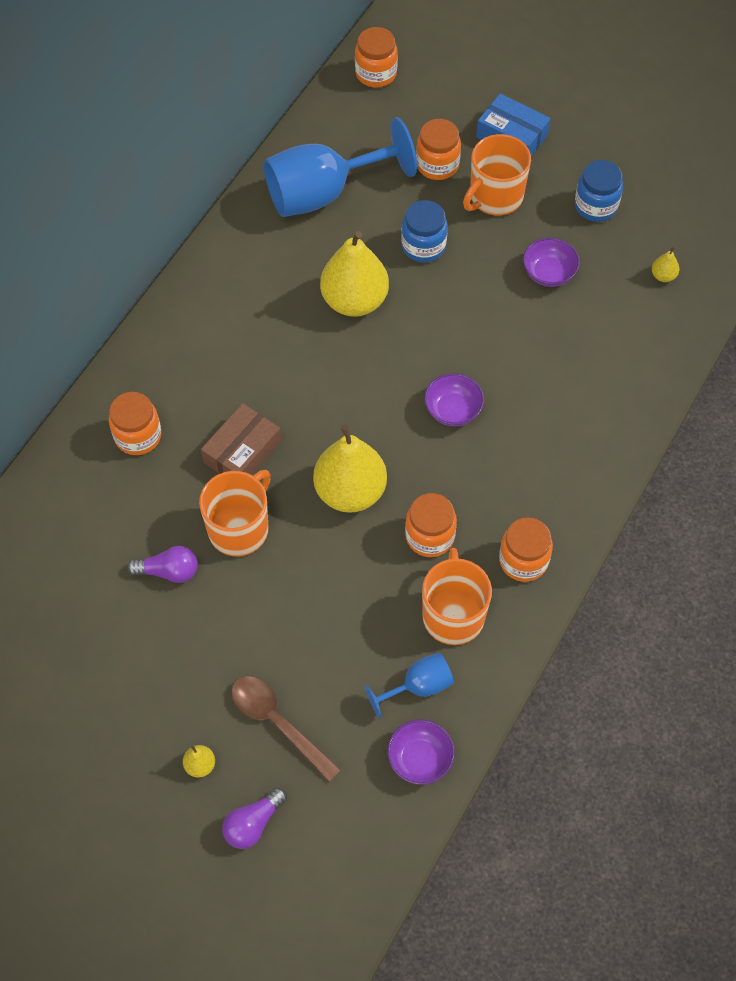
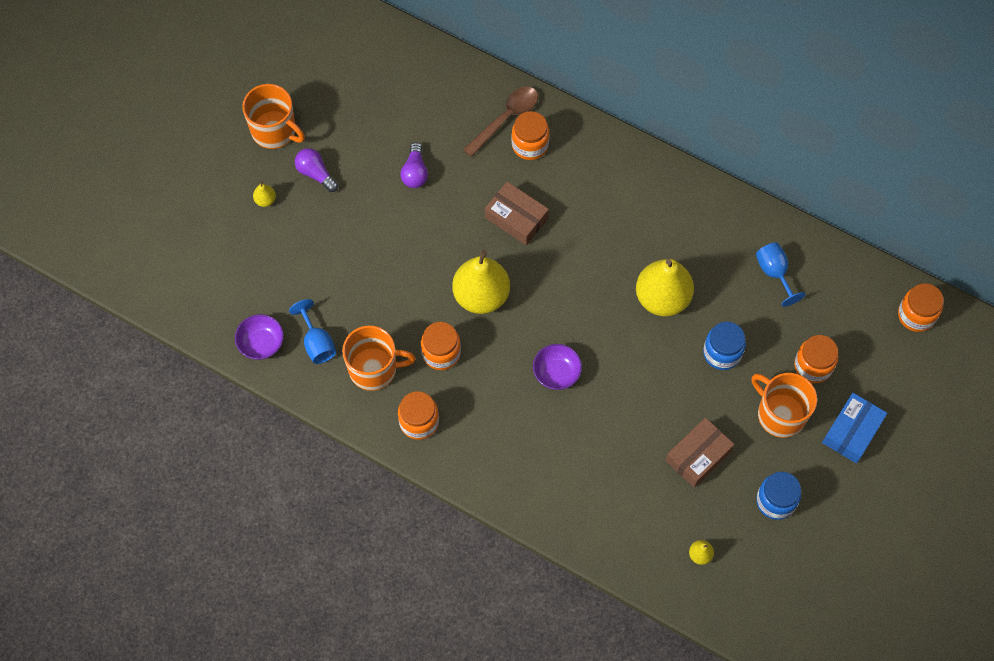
camera: 90 degrees right, 5 degrees up
orange mug [199,470,271,556] -> orange mug moved to [242,84,305,149]
purple light bulb [222,787,287,849] -> purple light bulb moved to [295,148,338,192]
brown spoon [231,676,341,782] -> brown spoon moved to [463,87,538,157]
blue goblet [264,117,417,217] -> blue goblet [756,242,806,307], size x0.49
purple bowl [523,238,580,287] -> brown box [666,417,734,488]

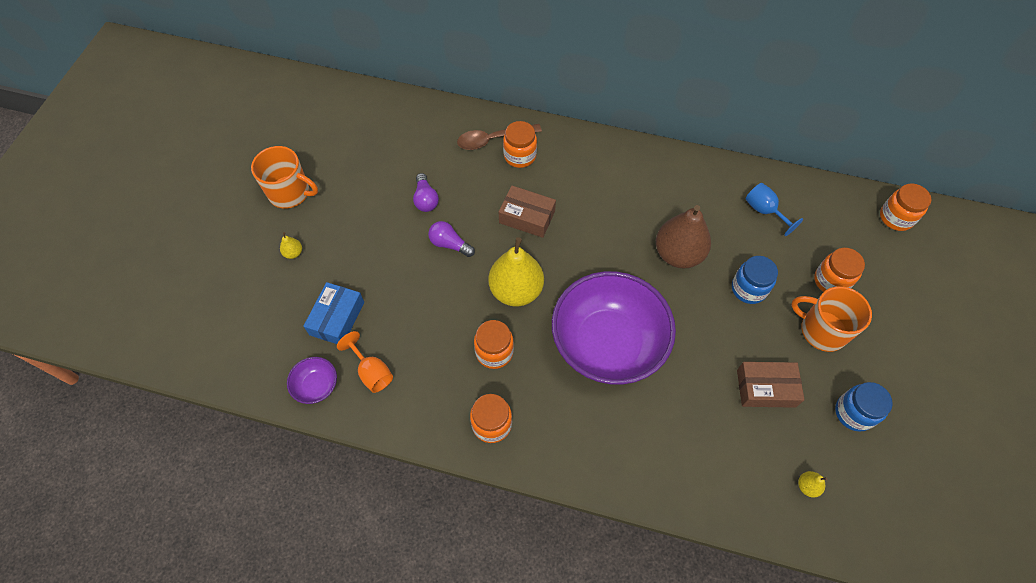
camera: 15 degrees left, 5 degrees down
blue goblet [289,299,336,364] -> orange goblet [337,331,393,393]
purple light bulb [295,148,338,192] -> purple light bulb moved to [428,221,475,257]
orange mug [342,326,416,391] -> none
brown spoon [463,87,538,157] -> brown spoon turned 135 degrees counterclockwise [457,124,542,150]
purple bowl [533,344,582,390] -> purple bowl [552,271,676,385], size x2.48
yellow pear [636,259,694,316] -> brown pear [656,205,711,268]
brown box [666,417,734,488] -> brown box turned 60 degrees clockwise [737,362,805,408]
blue box [822,393,887,463] -> blue box moved to [303,282,364,344]

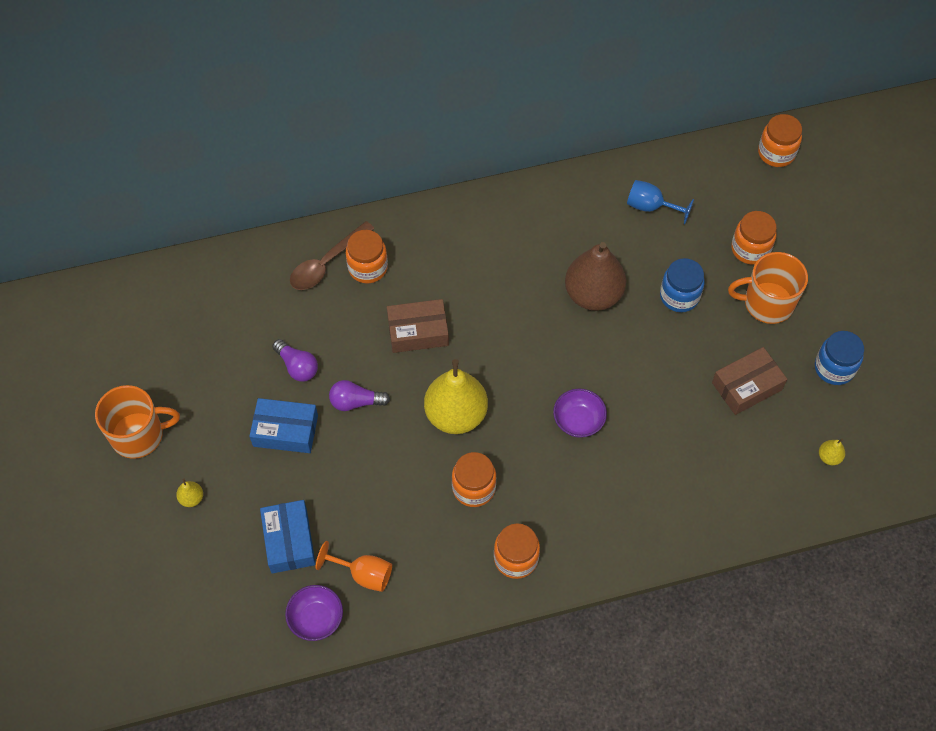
camera: 30 degrees left, 0 degrees up
purple bowl [552,271,676,385] -> purple bowl [553,389,607,438], size x0.40
none -> blue box [249,398,318,453]

